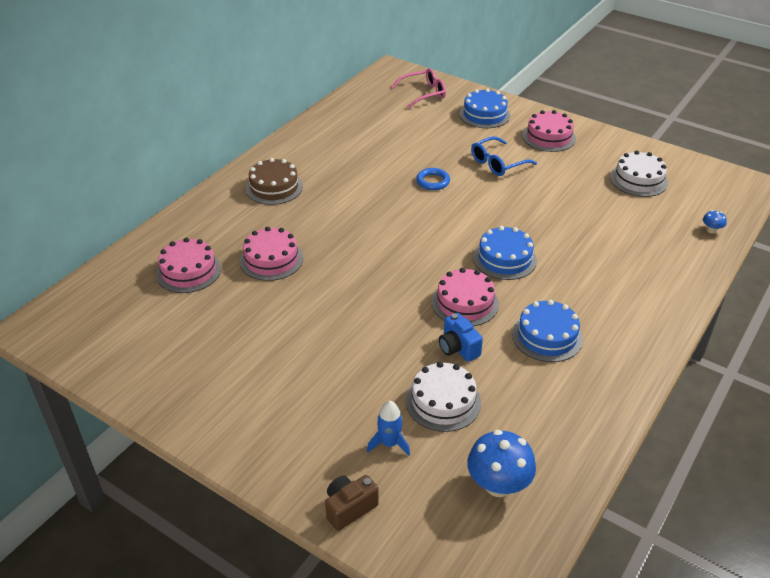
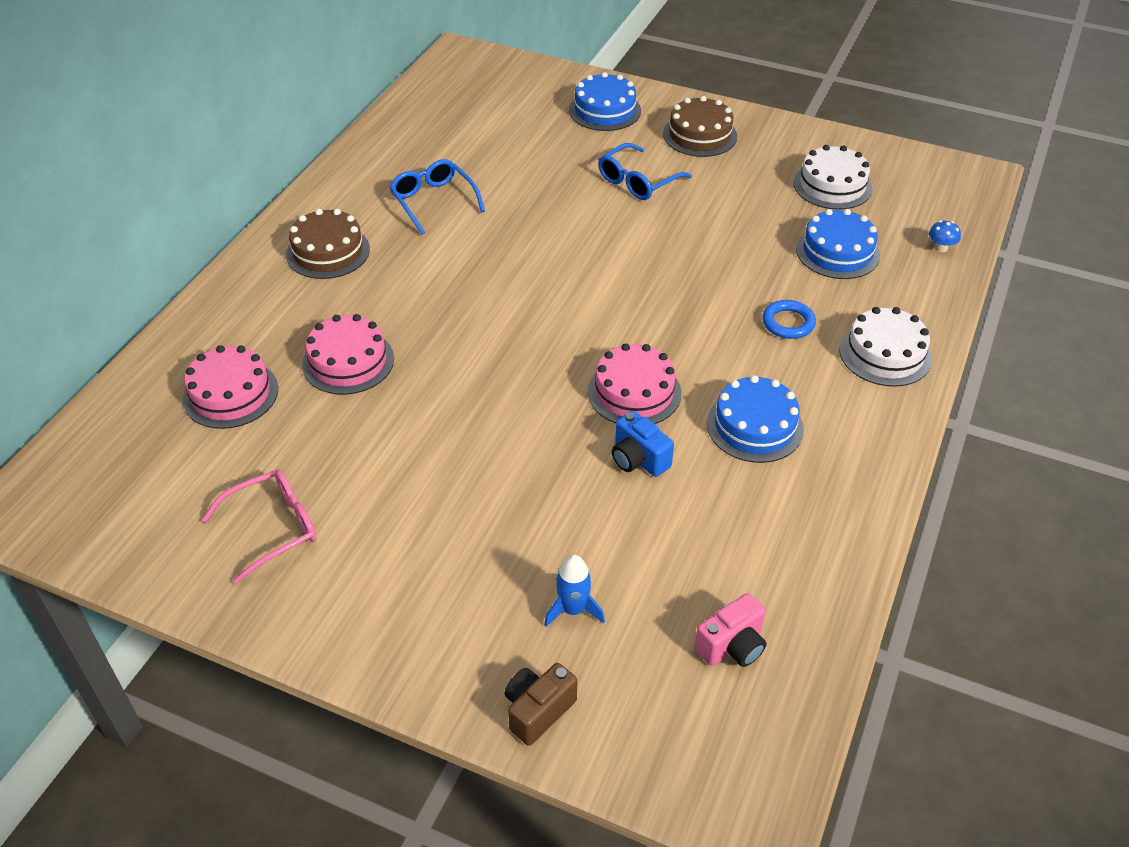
camera: 10 degrees left, 5 degrees up
pink glasses [391,68,446,109] -> pink glasses moved to [202,469,317,584]
white cake [406,362,481,432] -> white cake moved to [839,307,932,387]
blue ring [416,168,450,190] -> blue ring moved to [763,300,816,339]
blue mushroom [467,430,536,497] -> pink camera [694,593,766,667]
blue cake [473,226,537,280] -> blue cake moved to [796,209,880,279]
pink cake [523,110,576,152] -> brown cake [663,96,737,157]
none -> blue glasses [389,159,485,234]

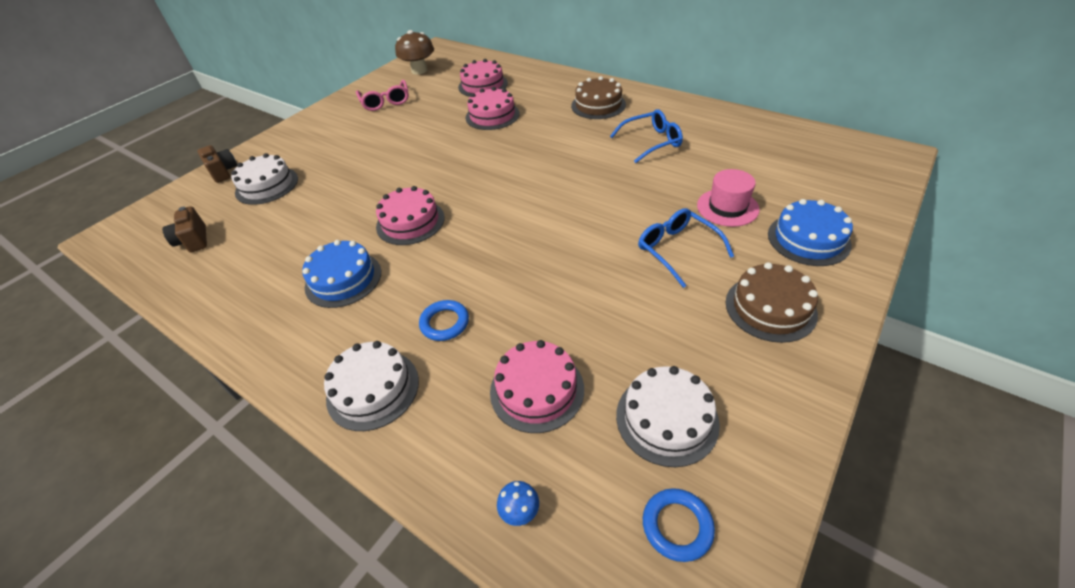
camera: 105 degrees right, 0 degrees up
blue rocket [544,554,605,627] -> white cake [231,153,298,205]
blue camera [612,411,674,477] -> none
pink camera [694,593,766,667] -> brown camera [162,206,207,253]
blue cake [796,209,880,279] -> pink cake [490,340,584,433]
none -> brown mushroom [395,30,434,74]
none -> blue ring [643,488,715,562]
none -> pink hat [697,169,760,227]

